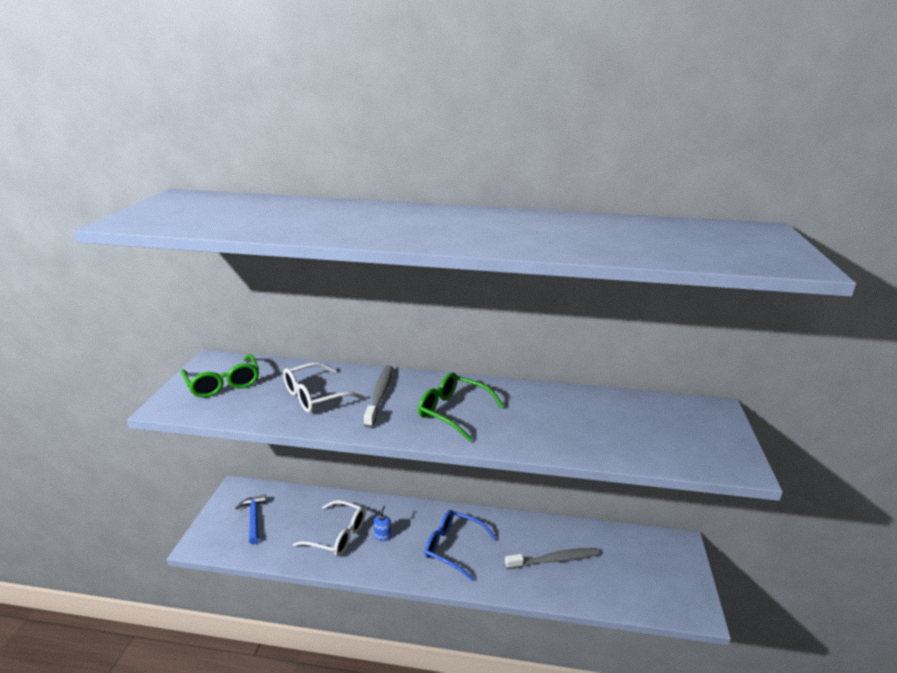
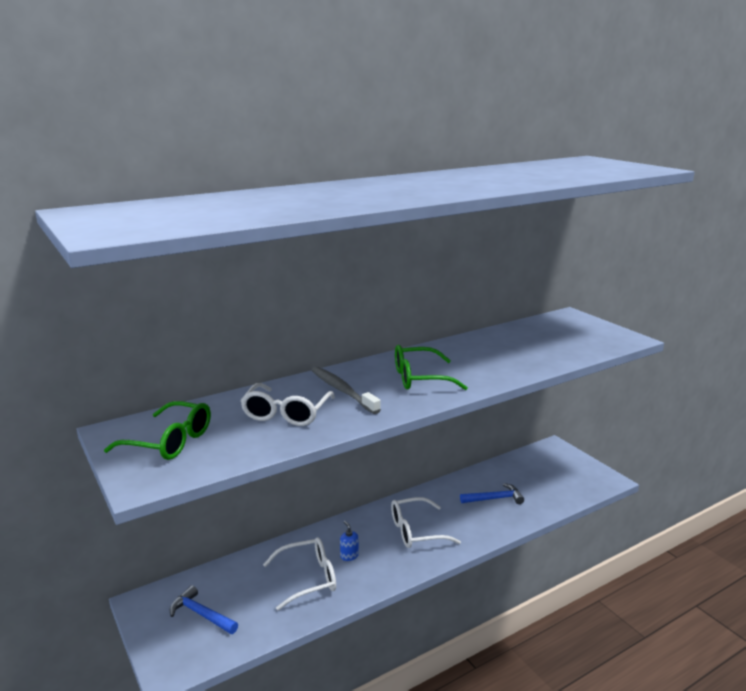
camera: 40 degrees left, 5 degrees down
blue glasses [425,510,496,581] -> white glasses [391,497,461,548]
grey toothbrush [505,548,599,569] -> blue hammer [460,483,524,504]

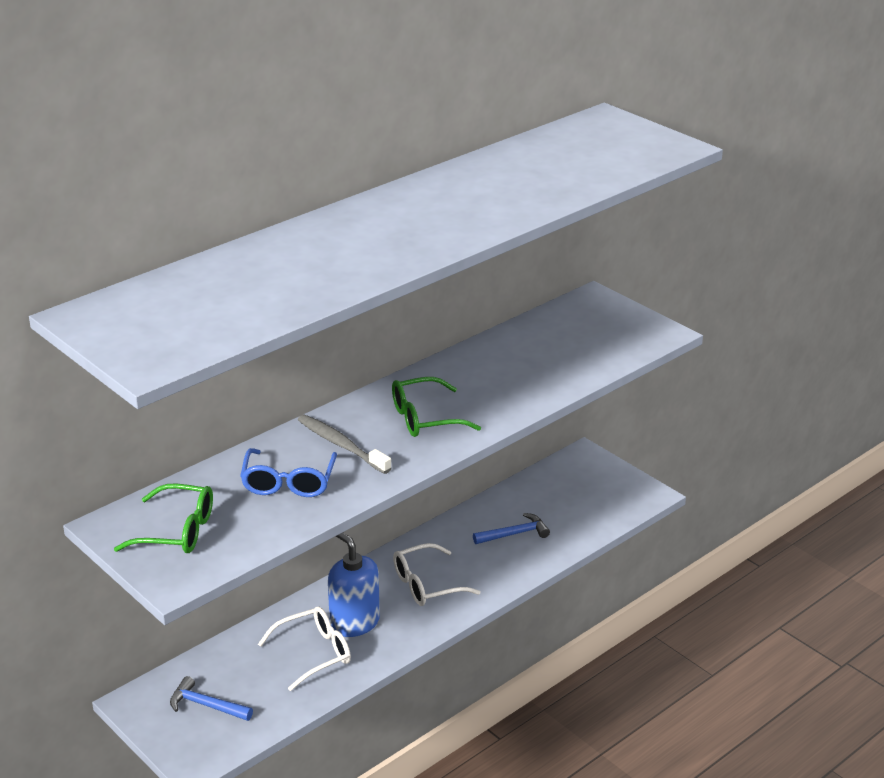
camera: 10 degrees left, 10 degrees up
white glasses [240,383,335,426] -> blue glasses [240,448,337,497]
blue soap dispenser [340,521,359,561] -> blue soap dispenser [328,533,380,637], size x2.39

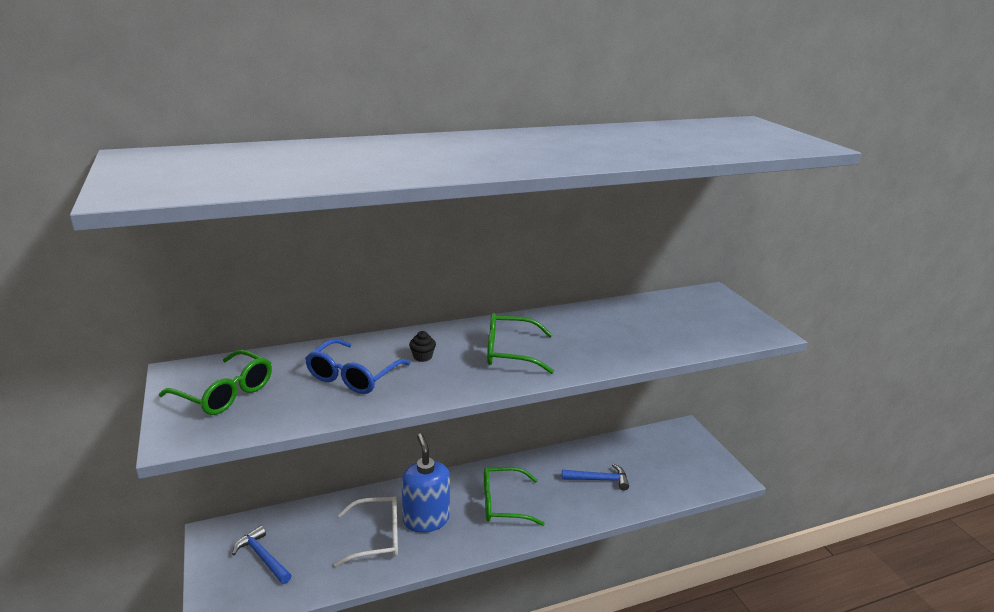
camera: 20 degrees right, 5 degrees down
grey toothbrush [298,415,392,474] -> black cupcake [409,331,436,362]
white glasses [393,543,480,606] -> green glasses [484,467,545,526]

